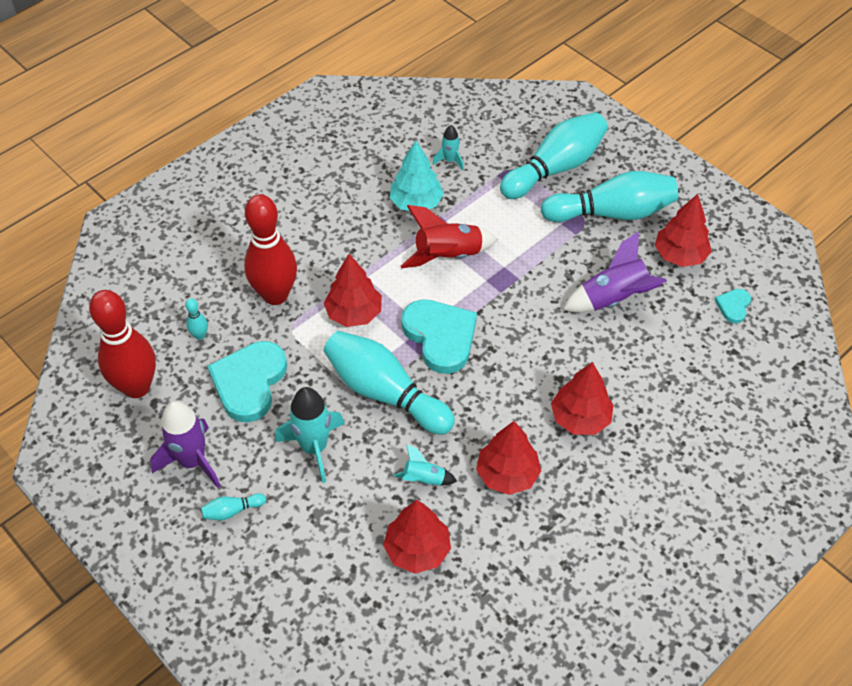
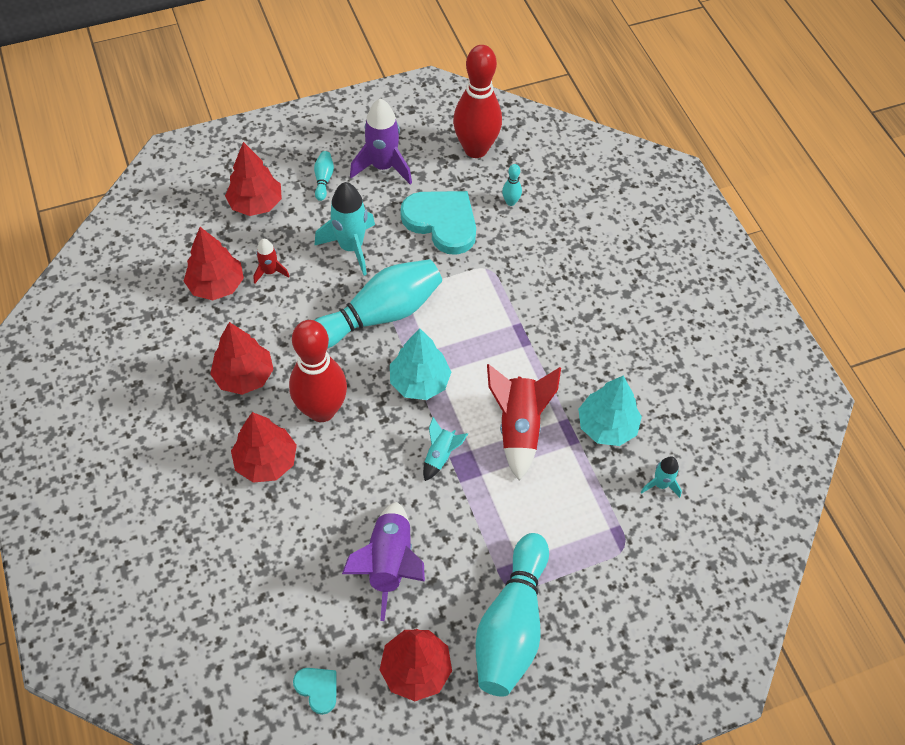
camera: 110 degrees right, 5 degrees up
red bowling pin [244,194,297,305] -> red bowling pin moved to [289,320,347,422]
red tree [324,254,382,327] -> red tree moved to [225,142,282,216]
turquoise rocket [393,444,457,486] -> turquoise rocket moved to [423,417,468,481]
turquoise heart [401,300,477,374] -> turquoise tree [390,328,451,400]
turquoise bowling pin [500,112,608,199] -> none
none -> red rocket [253,239,290,284]

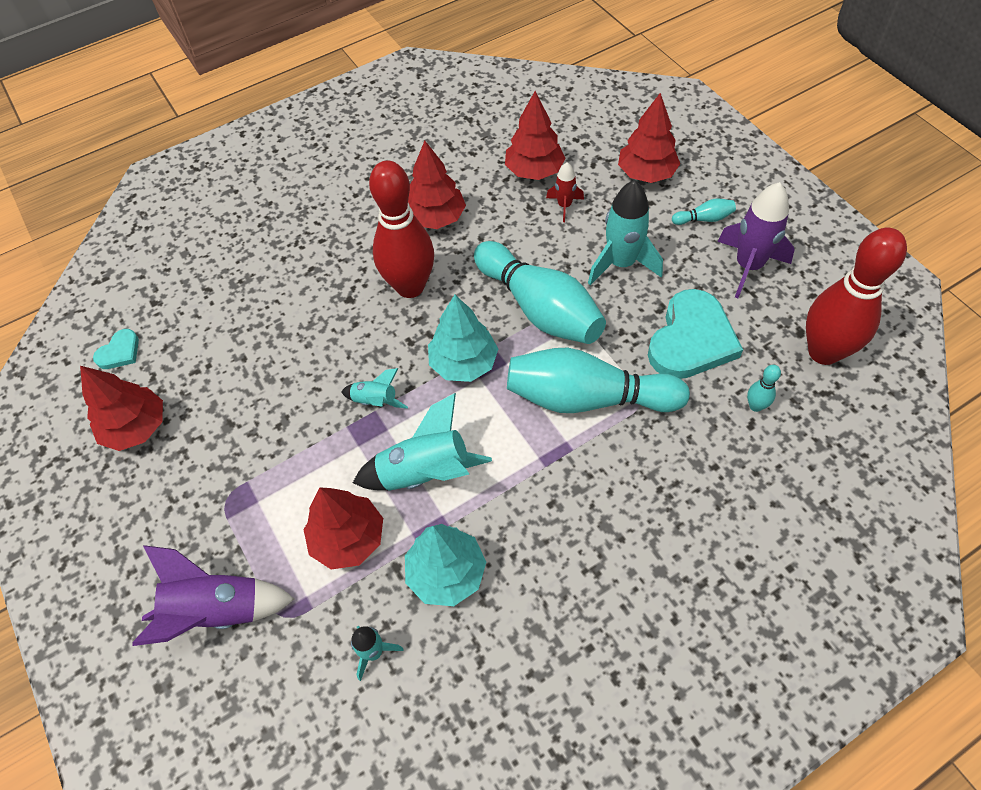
camera: 85 degrees right, 0 degrees up
red tree [231,412,297,483] -> red tree moved to [304,488,383,570]
purple rocket [342,502,425,621] -> purple rocket moved to [133,545,294,646]
turquoise bowling pin [475,533,549,697] -> turquoise bowling pin moved to [507,348,690,413]
red rocket [487,364,561,481] -> turquoise rocket [353,393,492,490]

